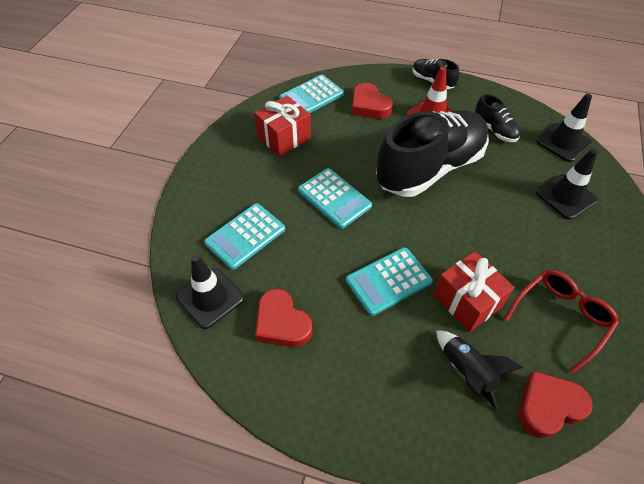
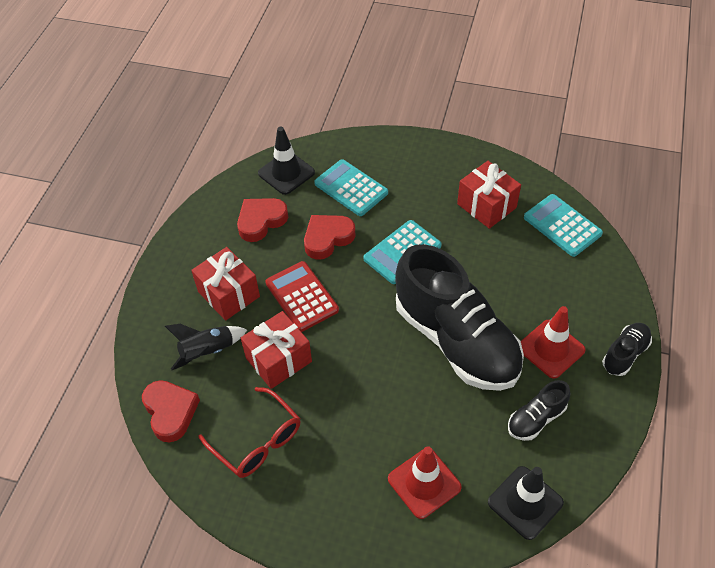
camera: 90 degrees right, 0 degrees up
turquoise calculator [346,247,433,316] -> red calculator [265,261,339,332]
red heart [352,83,393,119] -> red heart moved to [304,215,355,260]
black traffic cone [536,149,598,220] -> red traffic cone [388,446,462,519]
none -> red gift [191,247,260,321]

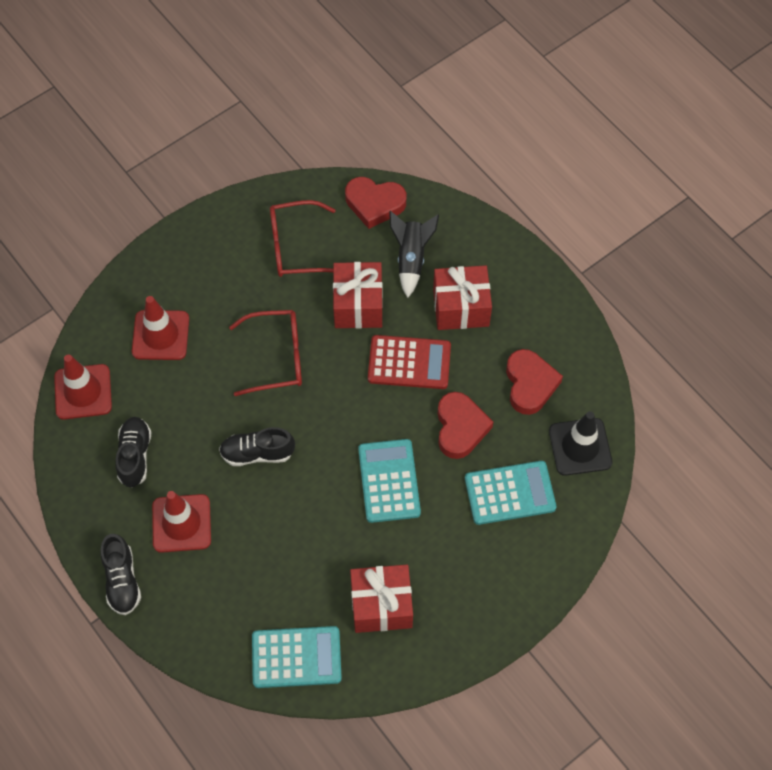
camera: 125 degrees right, 10 degrees up
black shoe [395,244,524,391] -> black shoe [219,427,295,466], size x0.43
black traffic cone [488,466,564,540] -> red traffic cone [54,354,112,420]
none -> red glasses [229,310,302,396]

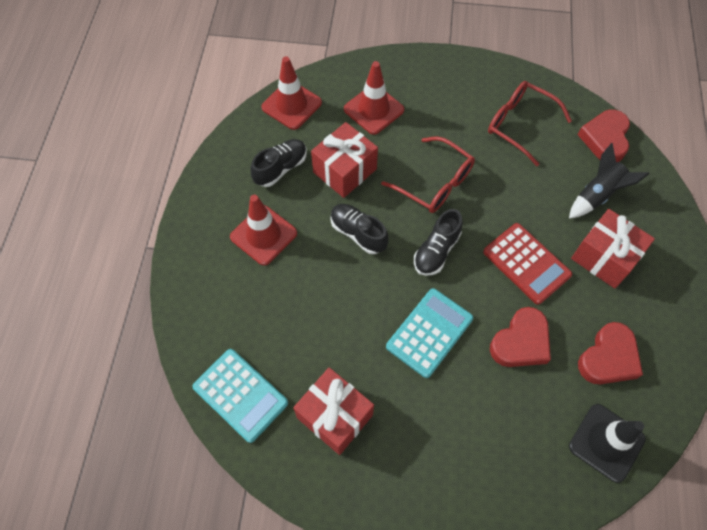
camera: 45 degrees right, 0 degrees up
black shoe [100,534,141,615] -> black shoe moved to [414,209,463,276]
red gift [333,262,383,329] -> red gift moved to [311,122,378,198]
red heart [345,177,407,229] -> red heart turned 45 degrees clockwise [578,110,630,162]
turquoise calculator [465,461,556,525] -> none

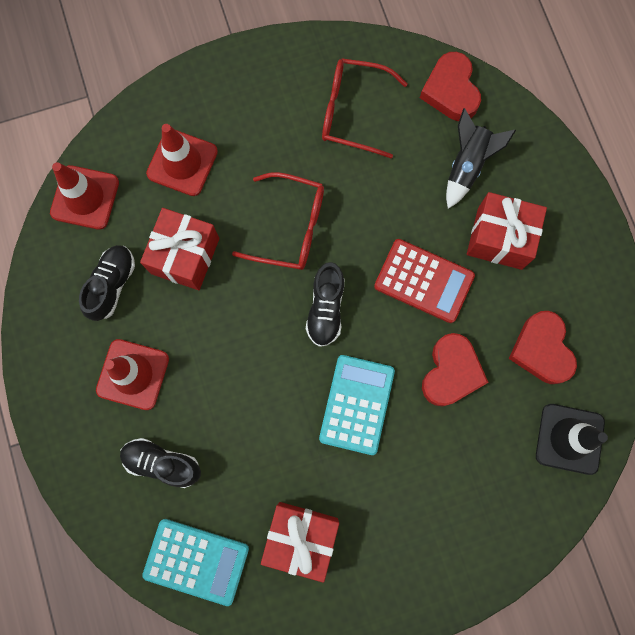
camera: 25 degrees left, 15 degrees up
black shoe [330,204,388,254] -> black shoe moved to [120,438,201,488]
red heart [578,322,643,384] -> red heart turned 150 degrees clockwise [509,311,577,384]

